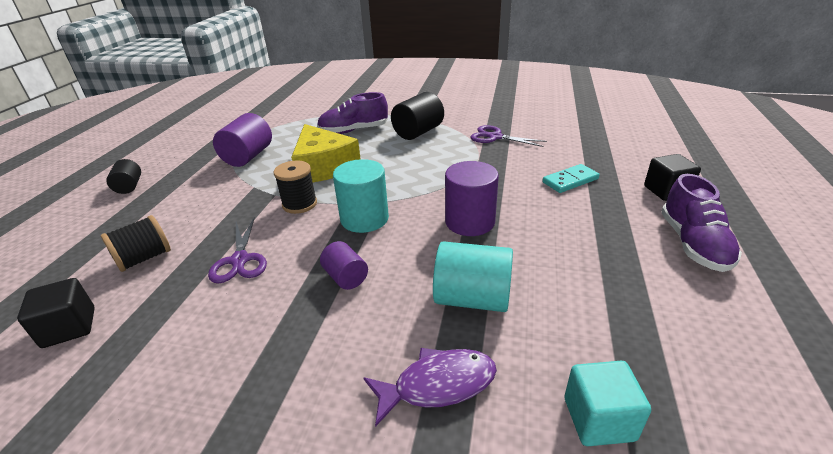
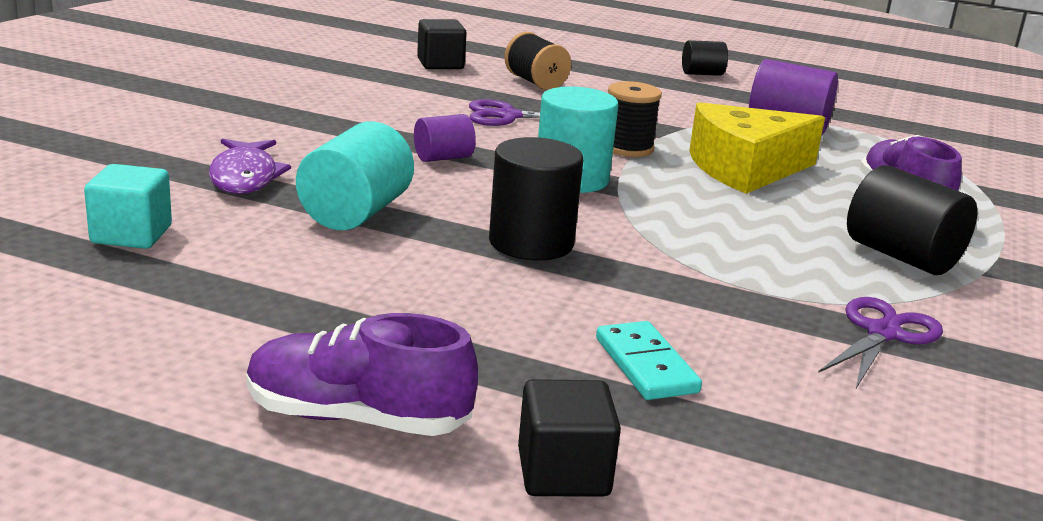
camera: 95 degrees right, 10 degrees down
purple cylinder [445,161,499,236] -> black cylinder [489,137,583,261]

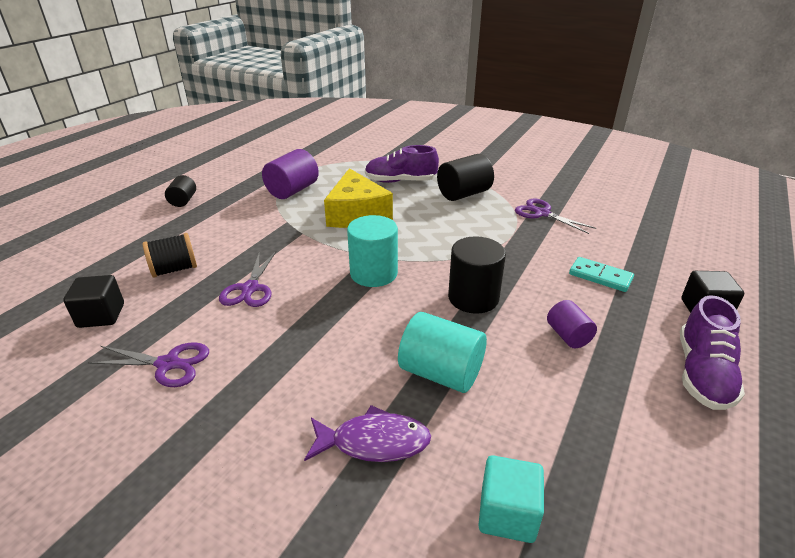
camera: 80 degrees left, 10 degrees up
purple cylinder [414,114,476,162] -> purple cylinder moved to [547,300,597,348]
turquoise domino [596,321,702,400] -> turquoise domino turned 45 degrees clockwise [569,257,634,292]
black spool [608,81,662,157] -> none
none -> purple scissors [88,342,209,387]

